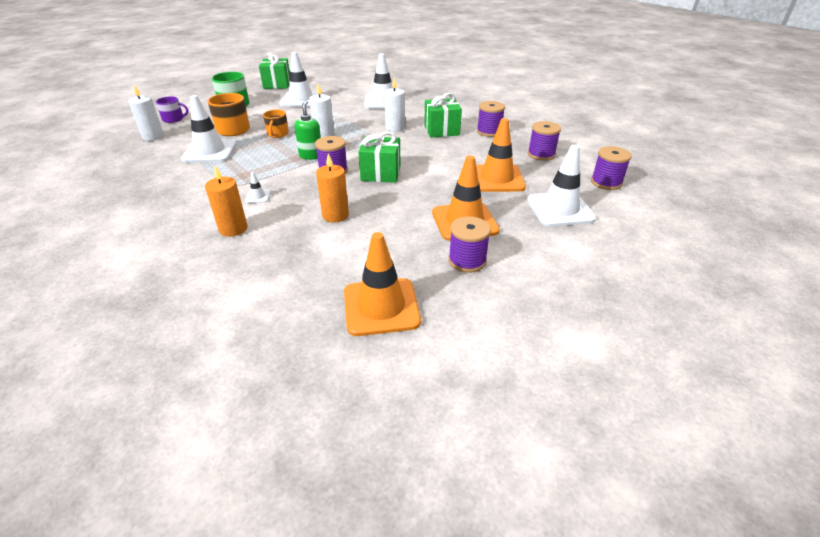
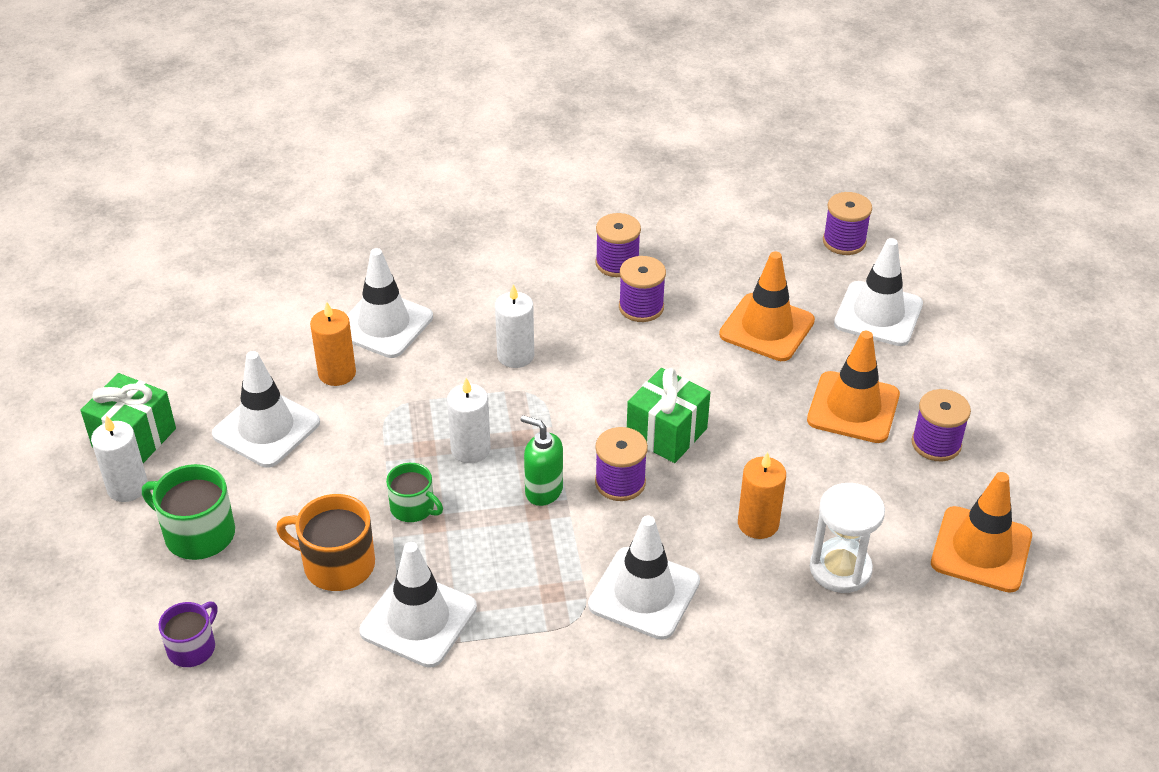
camera: 60 degrees left, 5 degrees up
white candle [128,85,164,141] -> white candle moved to [91,415,148,502]
orange candle [205,166,248,237] -> orange candle moved to [310,302,356,386]
white traffic cone [245,172,270,203] -> white traffic cone [588,516,700,640], size x2.42
orange mug [263,110,289,138] -> green mug [386,463,443,522]
green gift [424,93,462,138] -> none
purple spool [528,121,561,161] -> purple spool moved to [619,256,666,322]
none -> white hourglass [810,483,885,593]

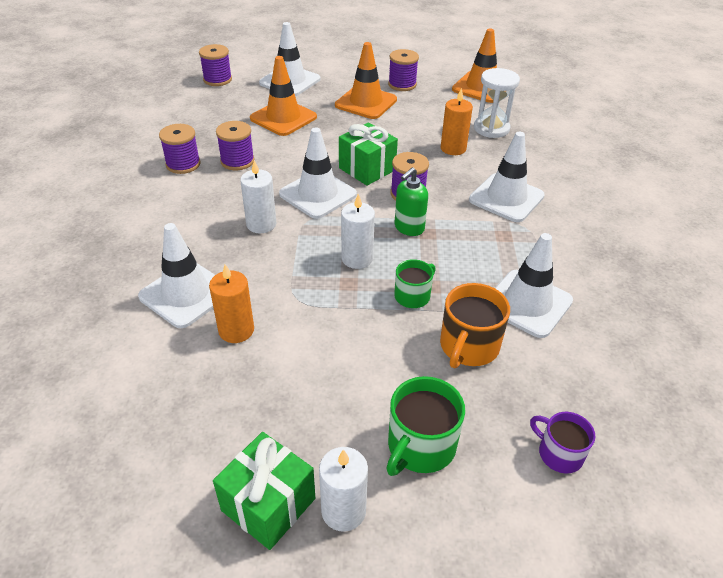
camera: 80 degrees left, 0 degrees up
white traffic cone [212,351,320,467] -> white traffic cone moved to [279,128,357,219]

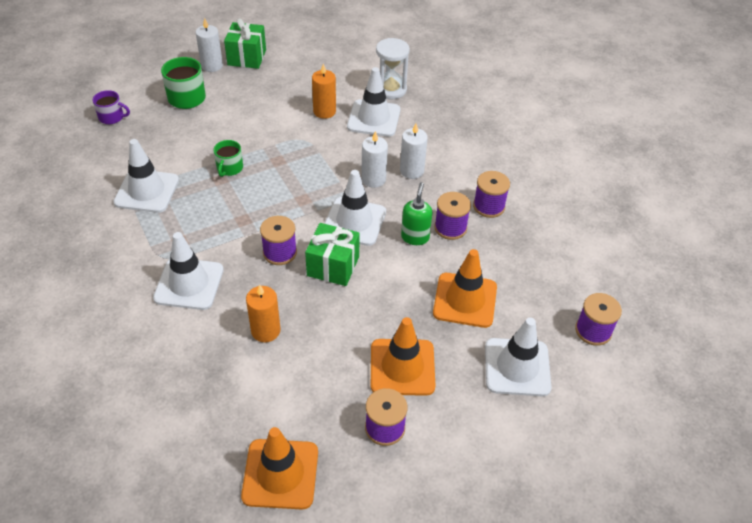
camera: 150 degrees right, 5 degrees up
white candle [341,194,375,269] -> white candle moved to [400,123,428,179]
green soap dispenser [395,167,428,236] -> green soap dispenser moved to [401,182,432,245]
orange mug [440,283,510,368] -> none
white hourglass [474,68,520,138] -> white hourglass moved to [376,38,410,99]

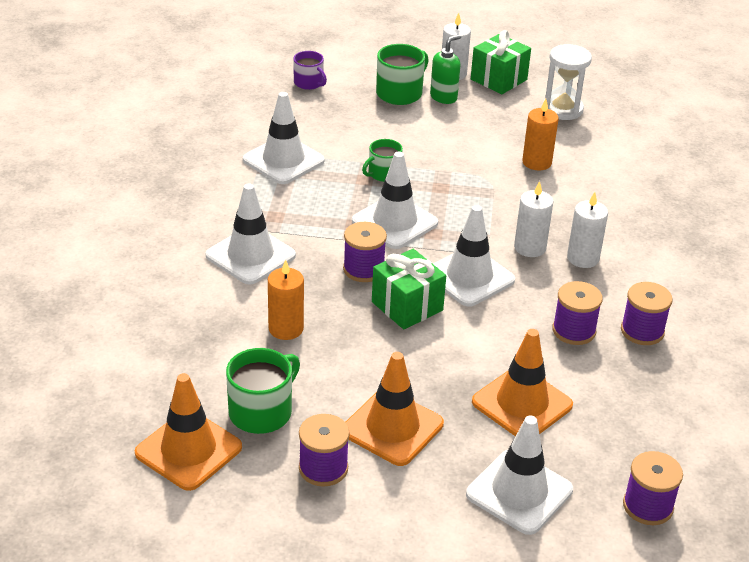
camera: 35 degrees right, 10 degrees down
white traffic cone [347,67,401,137] -> white traffic cone moved to [352,152,438,249]
white hourglass [376,38,410,99] -> white hourglass moved to [544,44,592,120]
green soap dispenser [401,182,432,245] -> green soap dispenser moved to [430,34,461,104]
none -> green mug [226,348,300,434]

